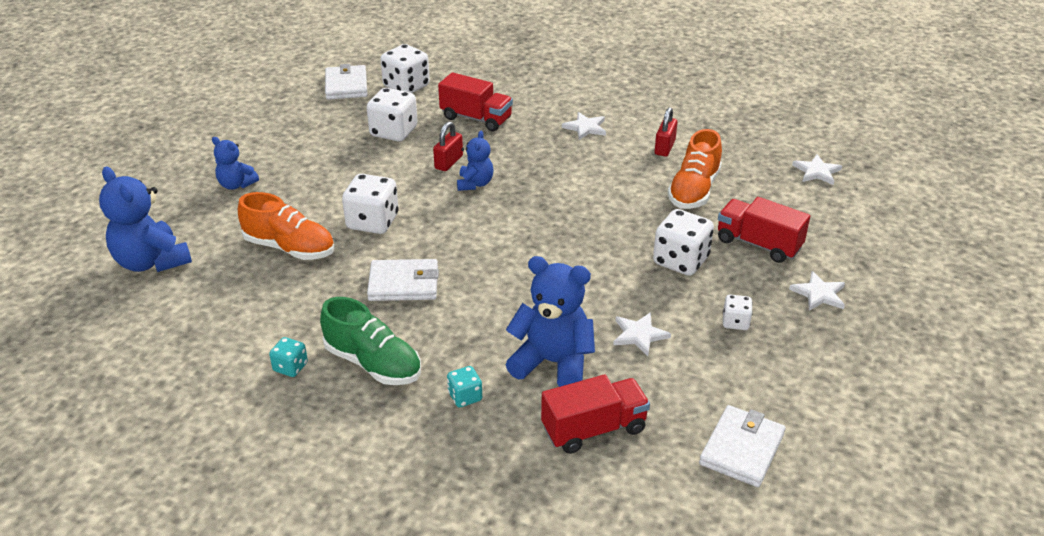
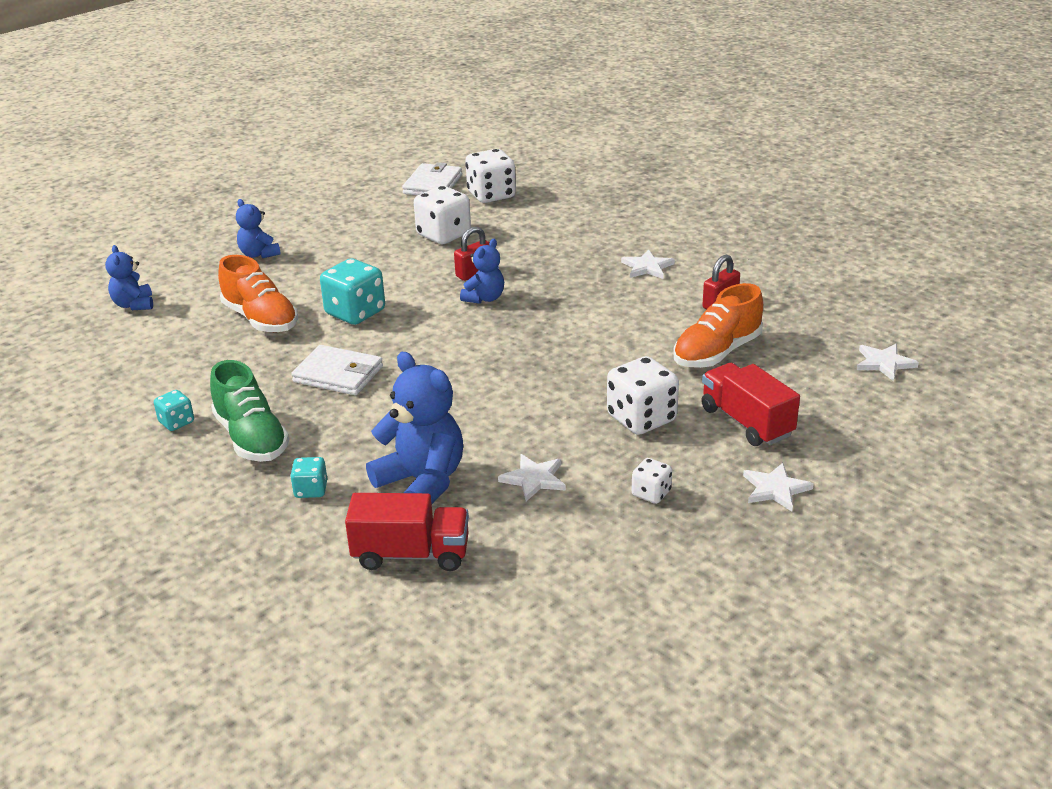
camera: 25 degrees right, 5 degrees down
blue teddy bear [99,167,192,272] -> blue teddy bear [105,245,153,310], size x0.57
white dice [342,174,399,234] -> turquoise dice [320,258,385,325]
red truck [438,72,513,131] -> none
white wallet [699,405,786,487] -> none

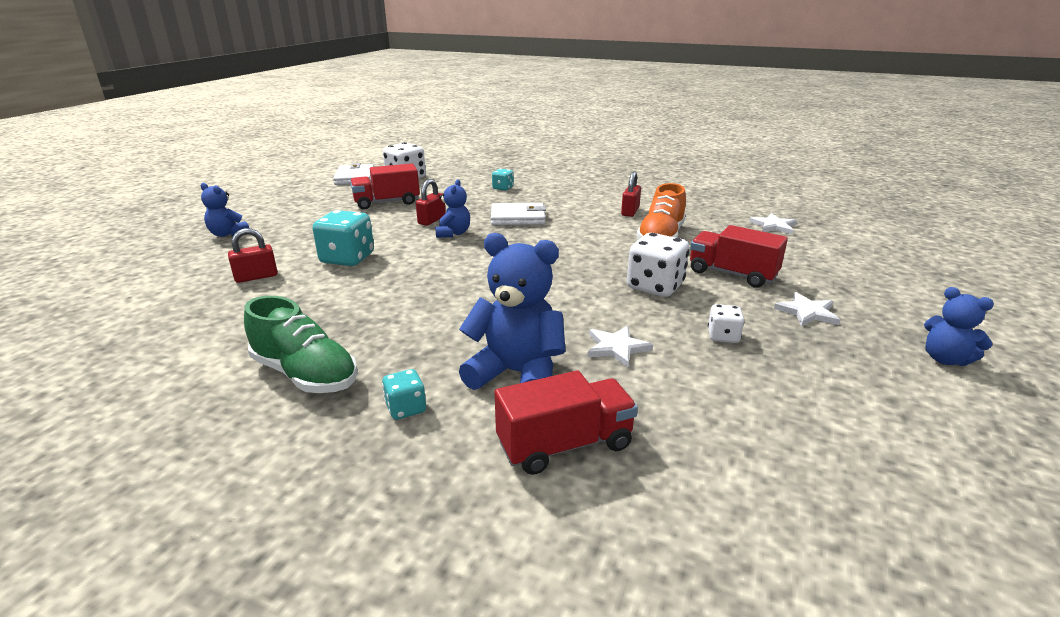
camera: 25 degrees left, 5 degrees down
blue teddy bear [105,245,153,310] -> blue teddy bear moved to [924,287,994,366]
turquoise dice [154,390,194,431] -> turquoise dice moved to [492,168,514,191]
orange shoe [218,255,298,332] -> red padlock [228,228,278,283]
white wallet [291,345,383,395] -> white wallet moved to [491,203,546,225]
white dice [414,186,471,244] -> red truck [350,163,420,210]
white star [621,249,675,279] -> none

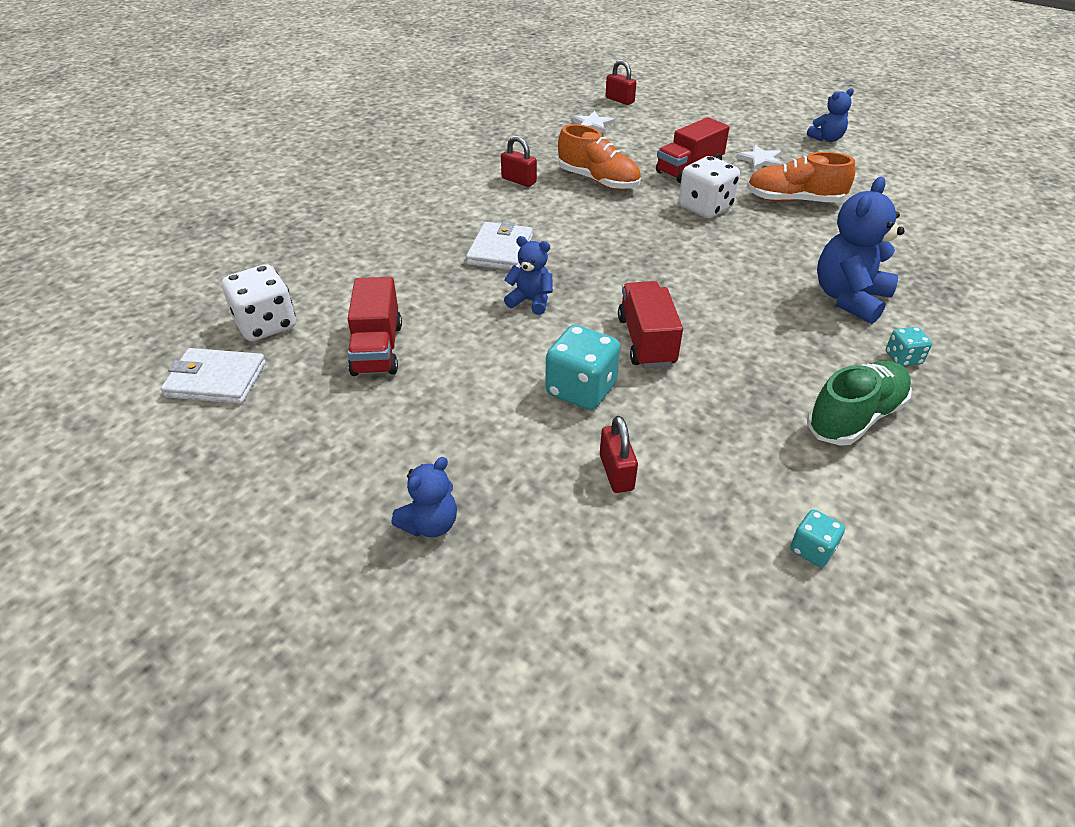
camera: 75 degrees left, 15 degrees up
red padlock [416,179,446,226] -> red padlock moved to [605,60,637,105]
turquoise dice [492,168,514,191] -> turquoise dice moved to [790,509,845,567]
red truck [494,371,638,475] -> red truck moved to [618,281,683,368]
white star [587,326,653,367] -> none
white dice [708,304,745,343] -> orange shoe [747,152,856,203]

